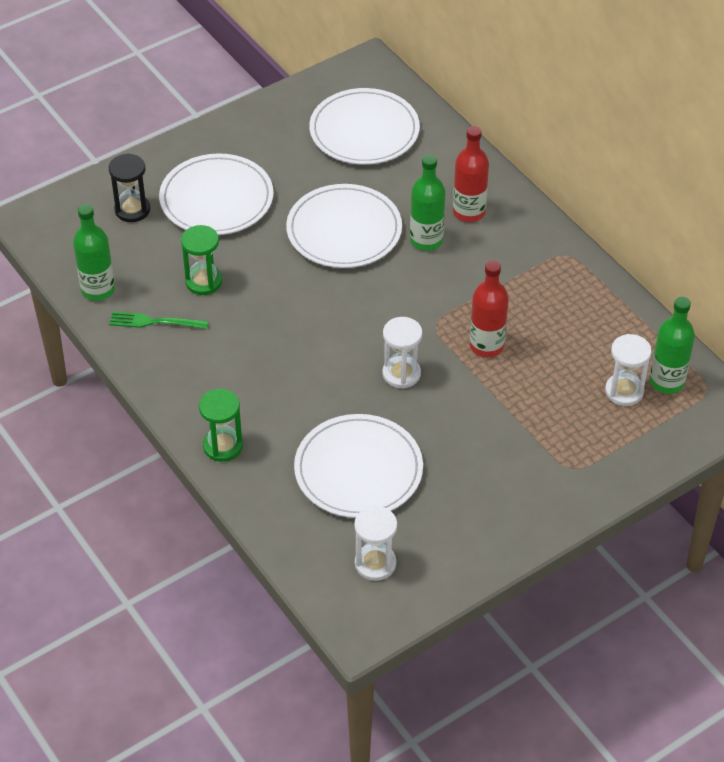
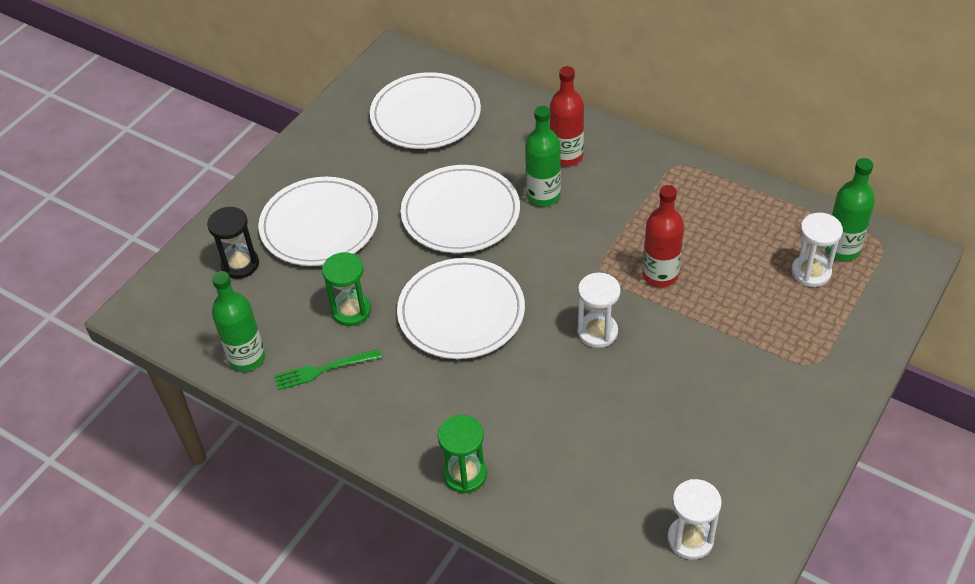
camera: 20 degrees left, 0 degrees up
white plate [294,414,423,518] -> white plate moved to [397,258,525,359]

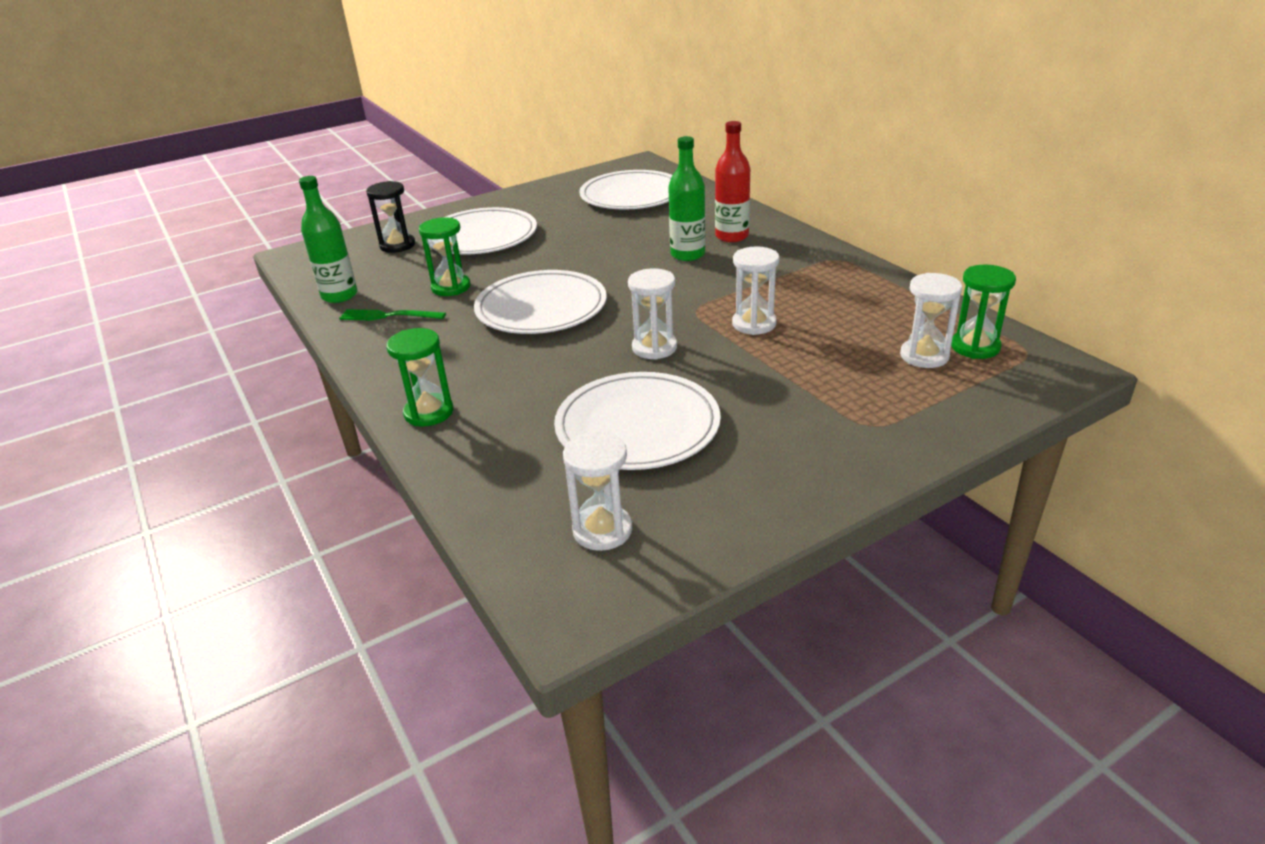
camera: 25 degrees right, 15 degrees down
white plate [400,165,520,253] -> white plate moved to [554,372,721,470]
red bottle [642,185,684,287] -> white hourglass [732,246,779,335]
green bottle [825,158,875,261] -> green hourglass [951,265,1016,359]

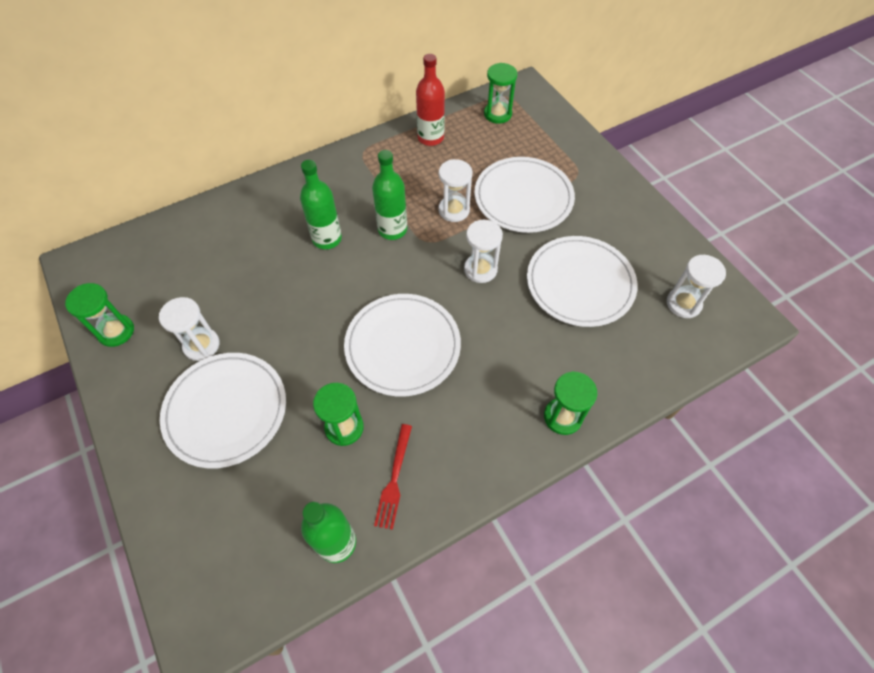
camera: 90 degrees left, 25 degrees up
green fork [339,309,446,321] -> red fork [374,424,412,530]
black hourglass [366,181,415,253] -> none
white plate [579,170,672,210] -> white plate moved to [474,157,575,233]
red bottle [715,121,750,242] -> red bottle moved to [416,54,445,146]
white hourglass [900,273,962,368] -> white hourglass moved to [159,297,220,361]
none -> green hourglass [65,283,134,347]
none -> green bottle [372,150,407,240]

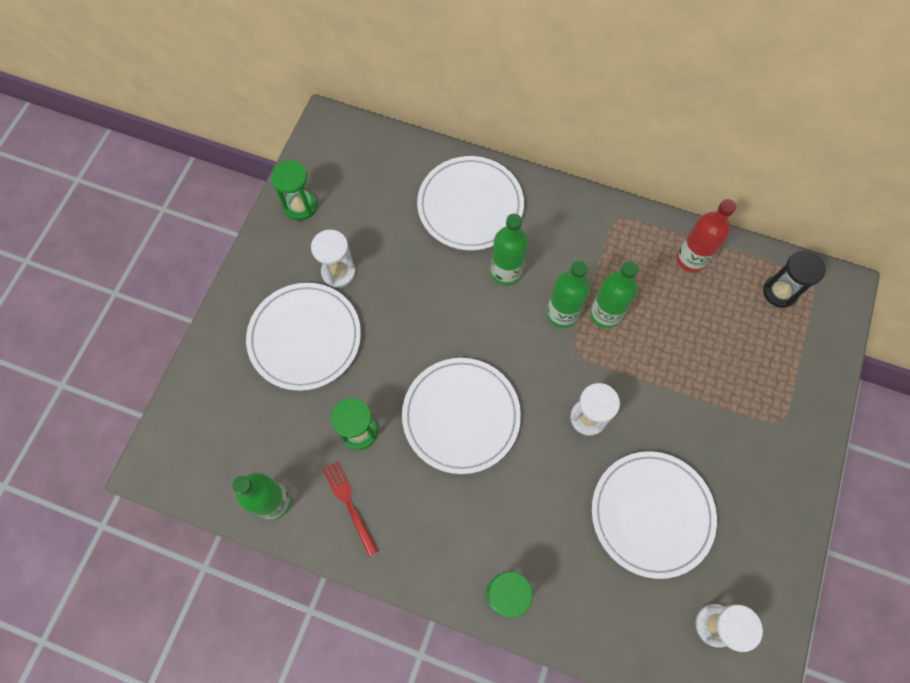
camera: 50 degrees right, 10 degrees up
red fork [374,424,412,530] -> red fork turned 90 degrees clockwise [322,461,378,556]
white hourglass [438,159,472,222] -> none
white plate [474,157,575,233] -> white plate moved to [417,156,524,250]
green hourglass [484,63,517,124] -> black hourglass [763,250,826,308]
none -> green bottle [590,261,638,328]

